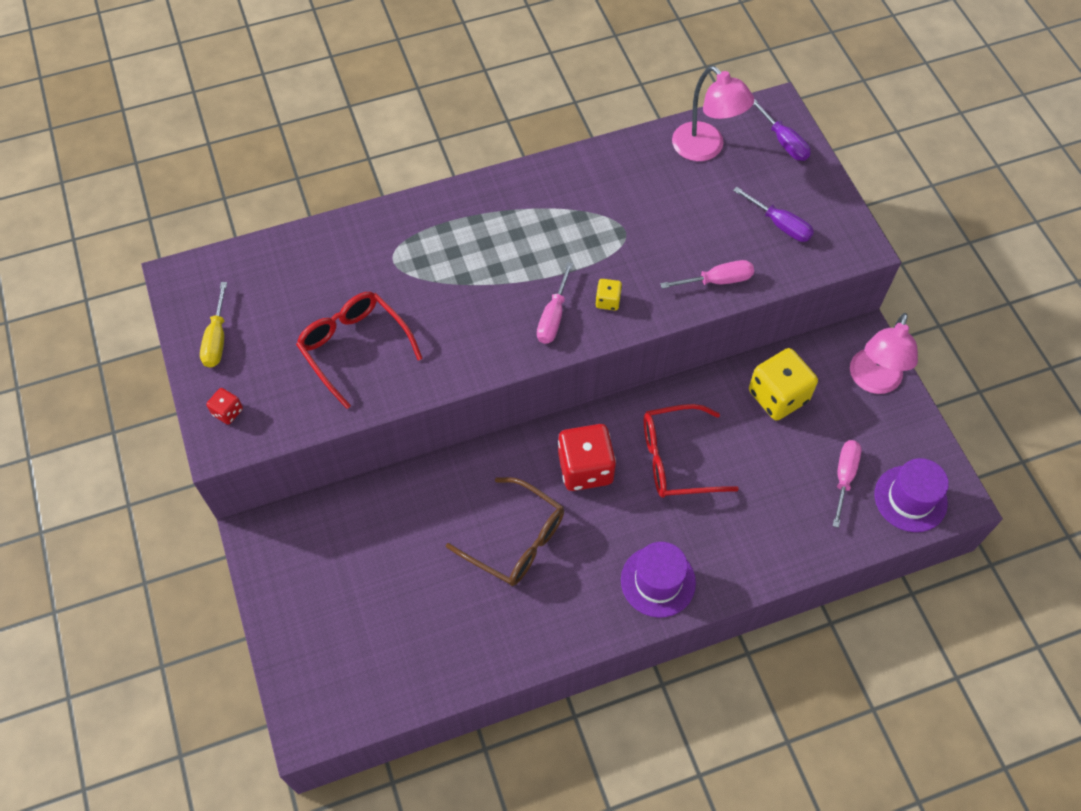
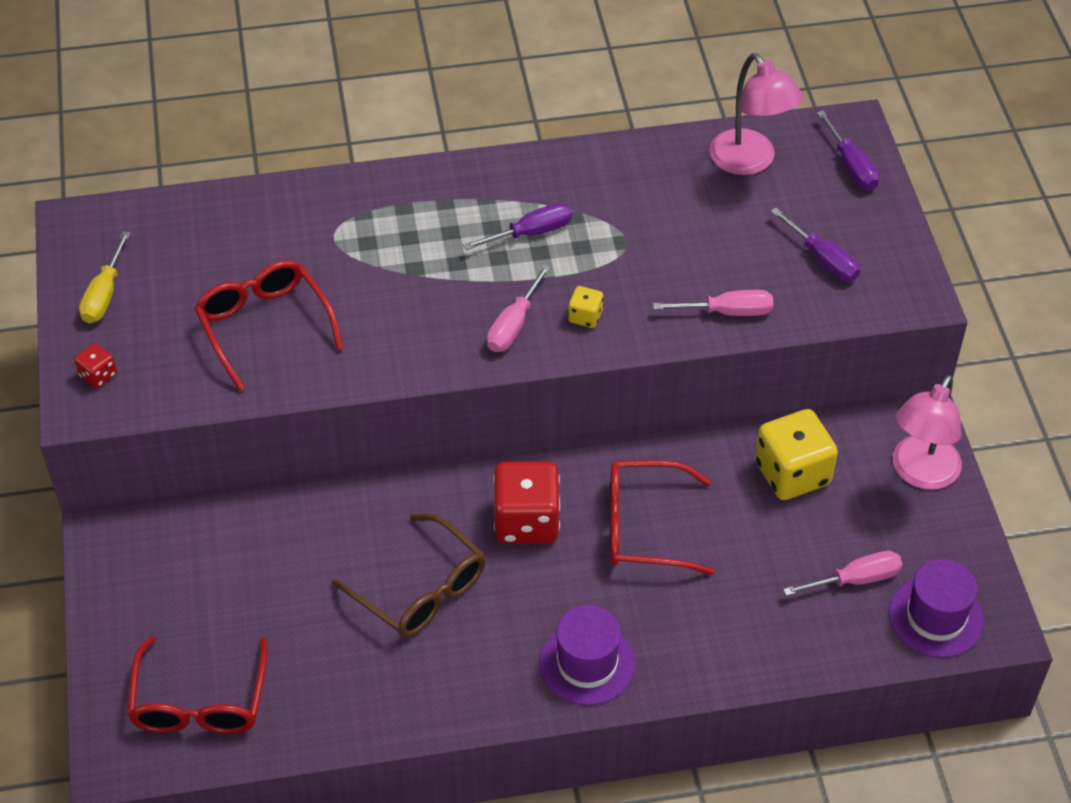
camera: 10 degrees right, 10 degrees down
pink screwdriver [833,440,862,528] -> pink screwdriver turned 45 degrees clockwise [783,551,902,596]
none -> red glasses [127,636,268,734]
none -> purple screwdriver [463,203,572,250]

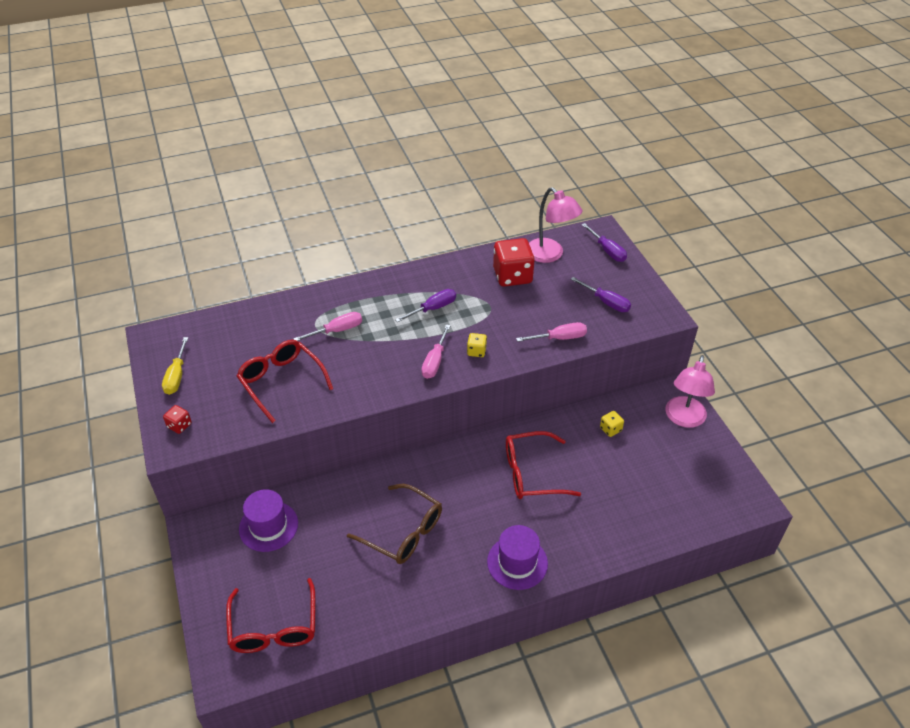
camera: 10 degrees left, 5 degrees down
red dice [493,461,560,543] -> red dice moved to [493,238,535,287]
yellow dice [755,409,838,500] -> yellow dice [600,411,624,437], size x0.47
pink screwdriver [783,551,902,596] -> pink screwdriver moved to [293,312,362,341]
purple hat [889,559,984,658] -> purple hat moved to [239,489,298,552]

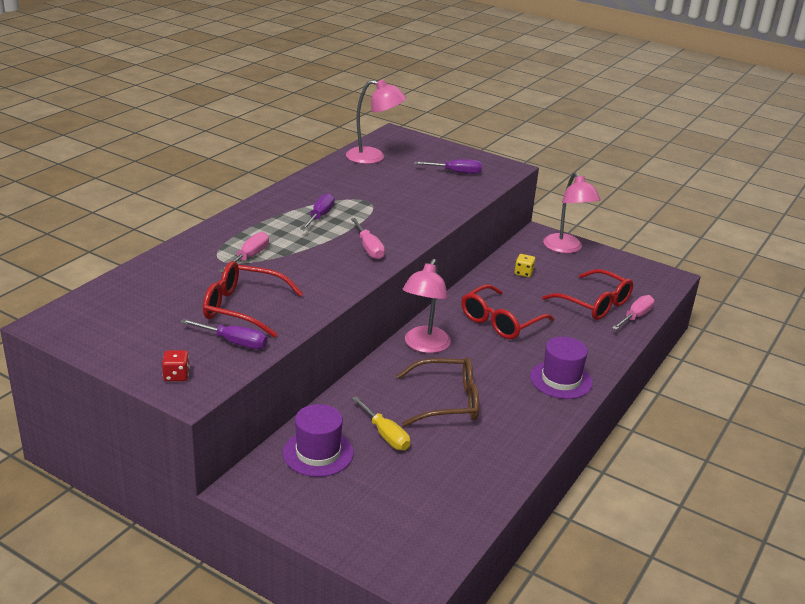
camera: 40 degrees left, 15 degrees down
yellow screwdriver [162,337,188,395] -> yellow screwdriver moved to [352,396,410,450]
red glasses [226,578,316,653] -> red glasses moved to [542,269,633,320]
yellow dice [467,333,487,357] -> none
red dice [493,238,535,287] -> none
pink screwdriver [516,322,587,342] -> pink screwdriver moved to [612,295,655,330]
purple screwdriver [582,223,627,262] -> purple screwdriver moved to [181,319,267,349]
none -> pink lamp [402,259,451,353]

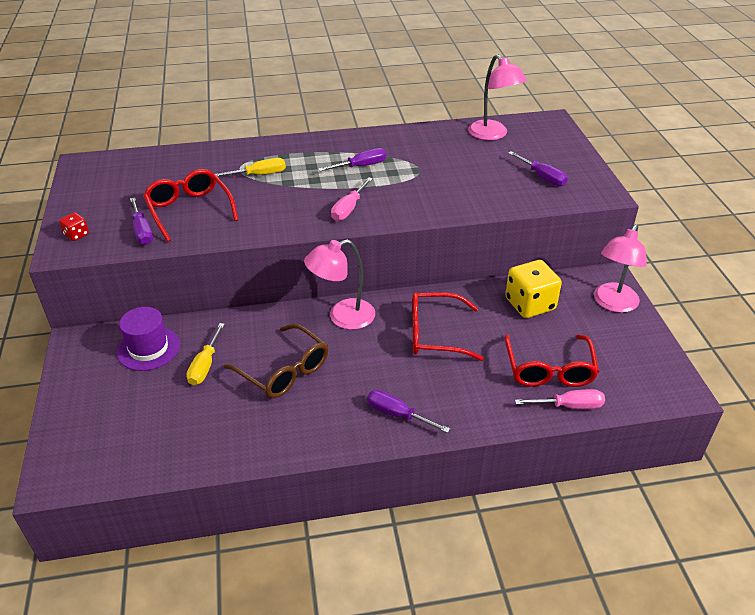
camera: 50 degrees right, 10 degrees up
pink screwdriver [218,232,269,273] -> yellow screwdriver [216,158,286,177]
yellow dice [514,254,535,277] -> yellow dice [505,260,562,318], size x2.13
purple hat [530,337,593,399] -> purple screwdriver [367,390,450,433]

